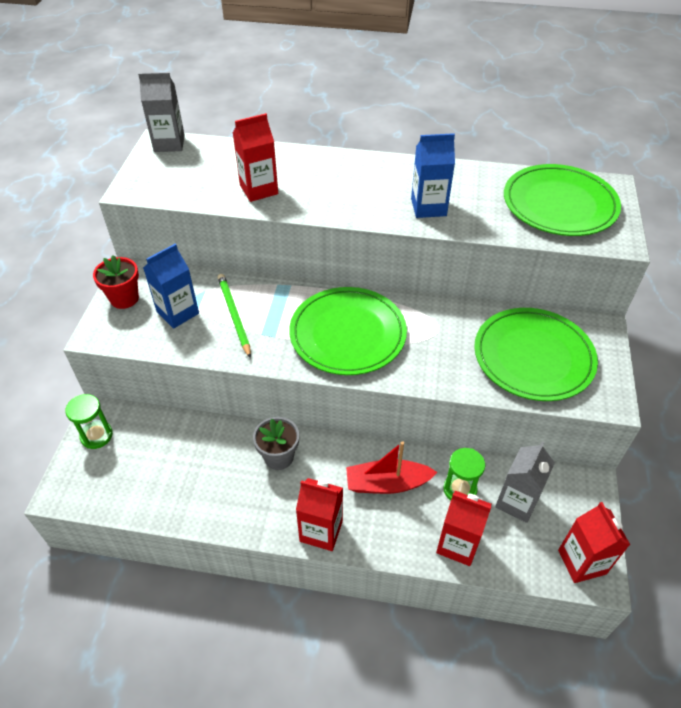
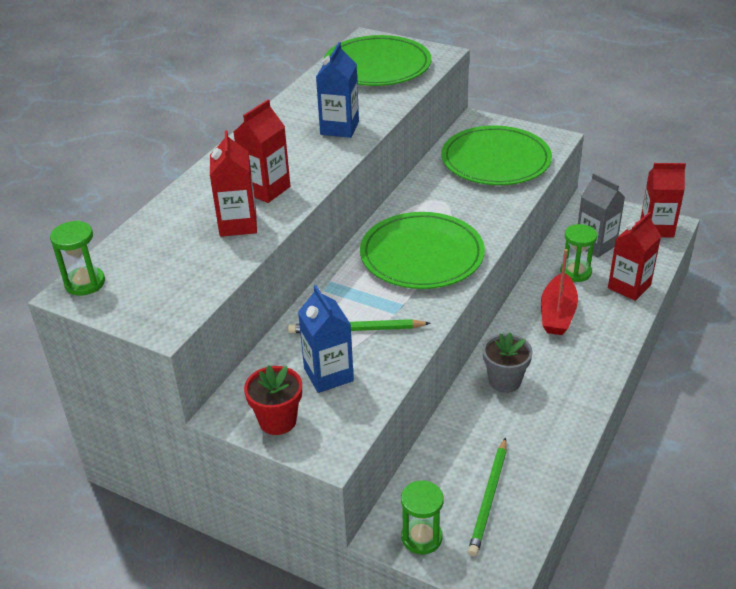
camera: 70 degrees left, 10 degrees down
grey carton [138,72,185,152] -> green hourglass [50,221,105,296]
red carton [296,478,343,551] -> red carton moved to [233,100,290,203]
none -> green pencil [468,438,507,557]

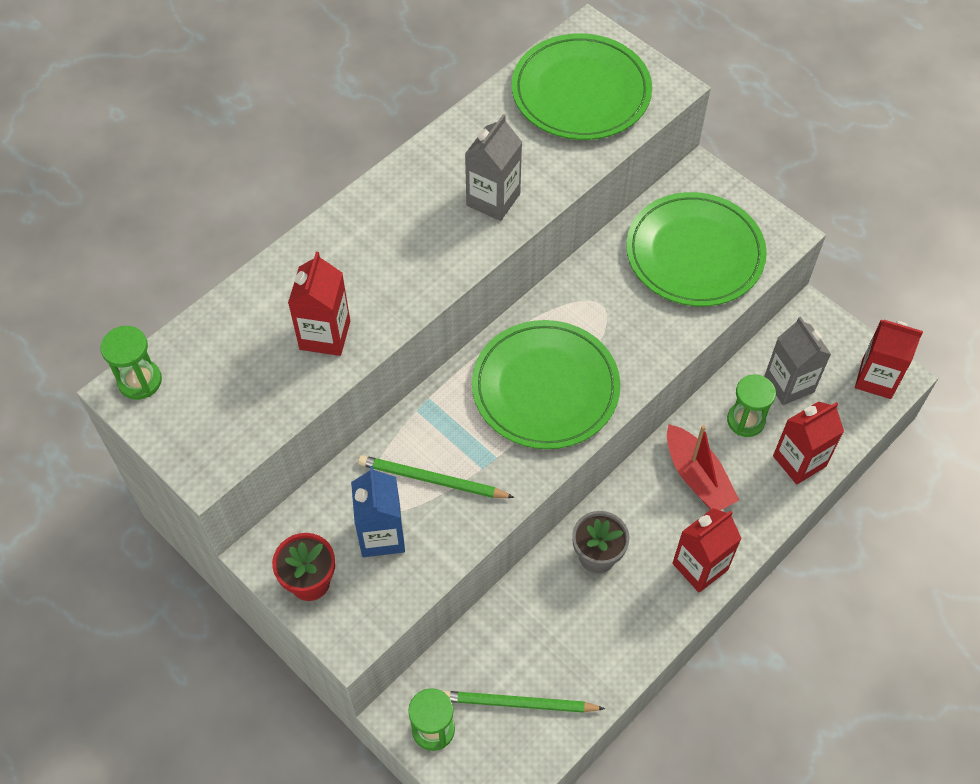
camera: 15 degrees right, 20 degrees up
red carton [233,100,290,203] -> red carton moved to [672,508,742,592]
blue carton [316,42,359,138] -> grey carton [465,114,522,221]
green pencil [468,438,507,557] -> green pencil turned 60 degrees clockwise [443,691,605,713]
red boat [541,249,578,335] -> red boat turned 60 degrees counterclockwise [667,424,739,510]

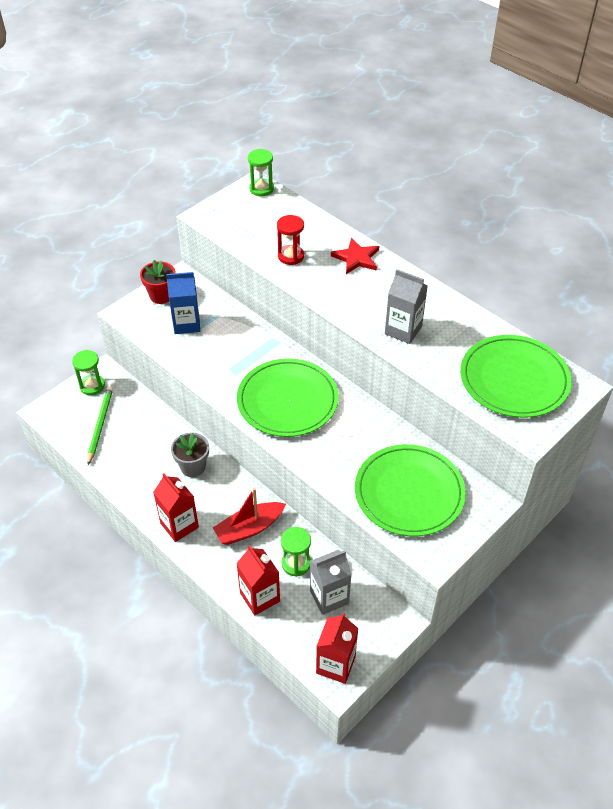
camera: 90 degrees right, 10 degrees down
red carton [288,252,350,356] -> red hourglass [277,215,304,265]
green pencil [358,455,515,498] -> none
none -> red star [331,238,379,274]

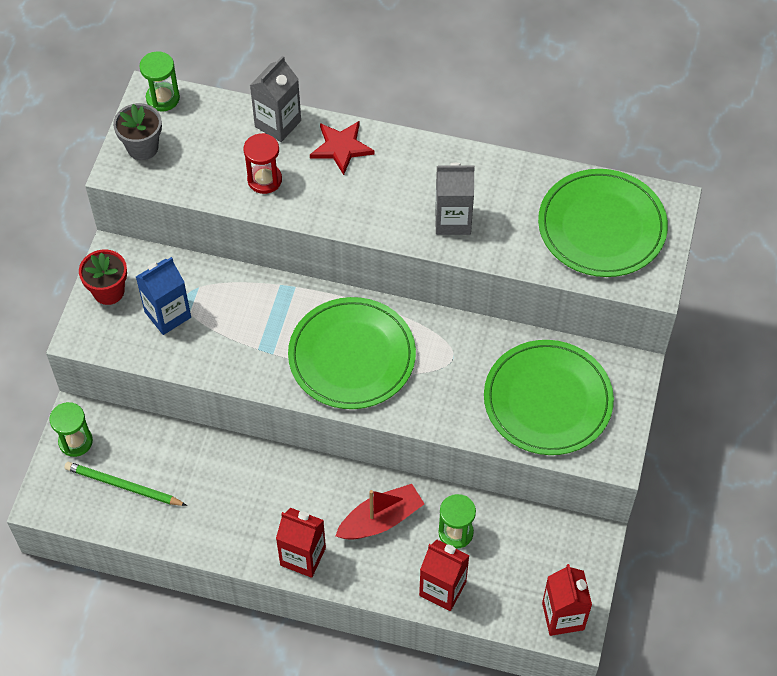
camera: 30 degrees left, 10 degrees up
green pencil [87,386,113,465] -> green pencil turned 45 degrees counterclockwise [64,462,187,506]
grey flower pot [171,433,209,477] -> grey flower pot moved to [113,103,162,160]
red boat [213,488,286,545] -> red boat turned 150 degrees counterclockwise [335,484,424,540]
grey carton [310,550,352,615] -> grey carton moved to [250,55,301,142]

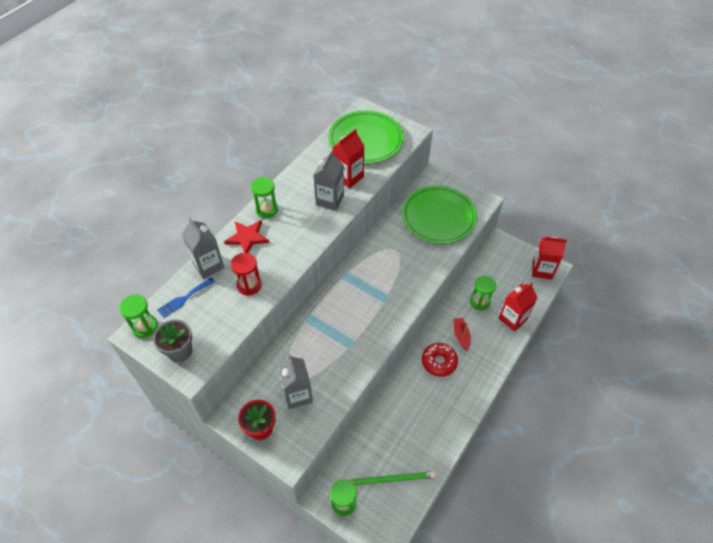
camera: 70 degrees left, 5 degrees down
green pencil [64,462,187,506] -> green pencil turned 135 degrees counterclockwise [349,471,436,485]
blue carton [136,257,191,335] -> grey carton [278,354,313,409]
red carton [276,508,326,578] -> red carton moved to [333,129,364,188]
green plate [288,297,416,409] -> none
red boat [335,484,424,540] -> red boat [453,318,471,350], size x0.64
none -> blue fork [158,278,215,318]
none -> green hourglass [251,177,278,218]
none -> red donut [422,343,458,377]

